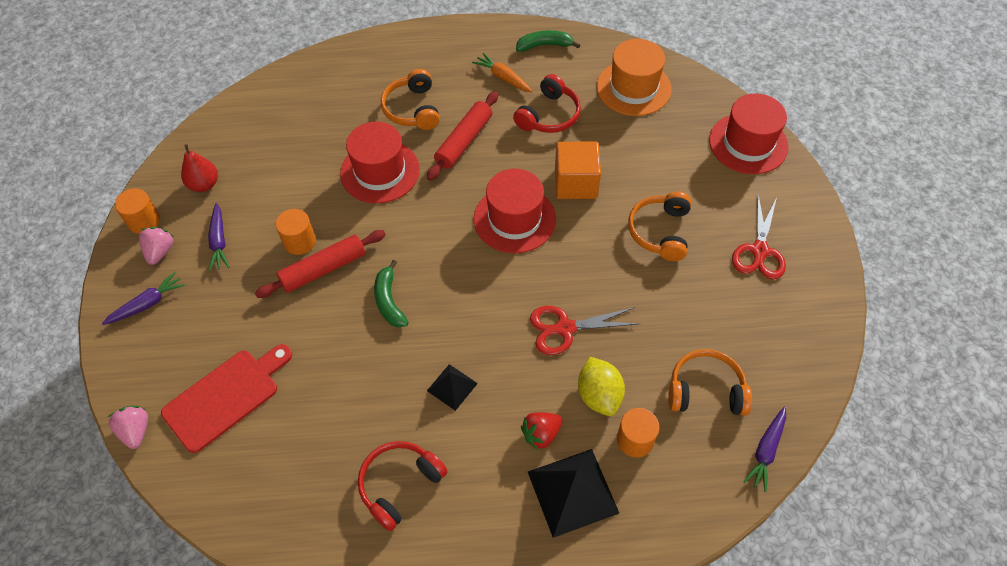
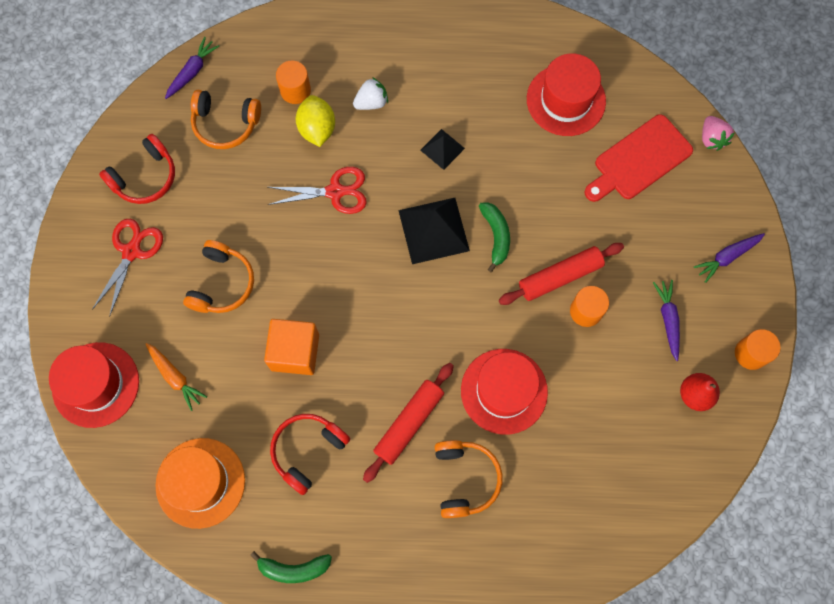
camera: 175 degrees left, 15 degrees up
pink strawberry [139,227,174,265] -> none
red headphones [358,441,448,531] -> red headphones moved to [99,134,175,204]
orange carrot [472,53,533,92] -> orange carrot moved to [146,343,207,411]
red hat [474,168,556,253] -> red hat moved to [527,53,606,136]
red strawberry [521,412,563,451] -> white strawberry [353,77,388,110]
black pyramid [528,449,619,538] -> black pyramid moved to [398,198,470,264]

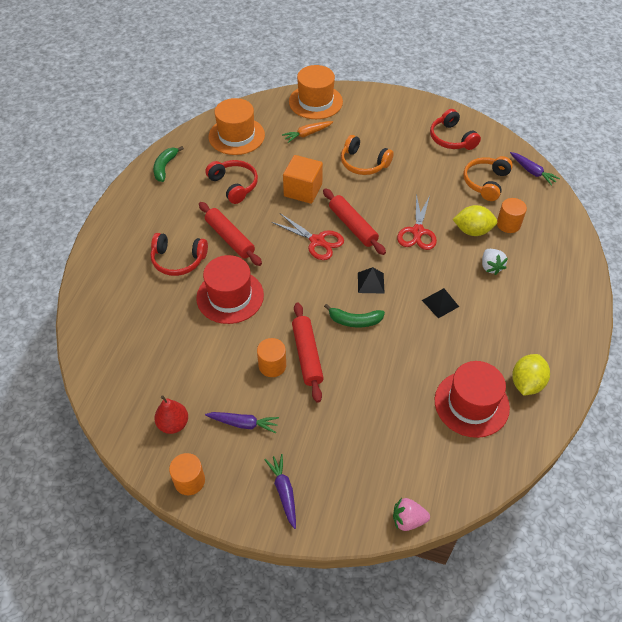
camera: 105 degrees right, 20 degrees down
red hat [49,342,139,428] -> orange hat [289,65,343,119]
red scissors [92,219,163,317] -> red scissors moved to [271,213,344,260]
black pyramid [398,198,470,264] -> black pyramid [358,267,385,294], size x0.55
orange headphones [435,440,503,518] -> red headphones [151,233,208,276]
red cutting board [585,115,693,202] -> none
none -> red rolling pin [323,188,386,255]
none -> yellow lemon [512,354,550,396]

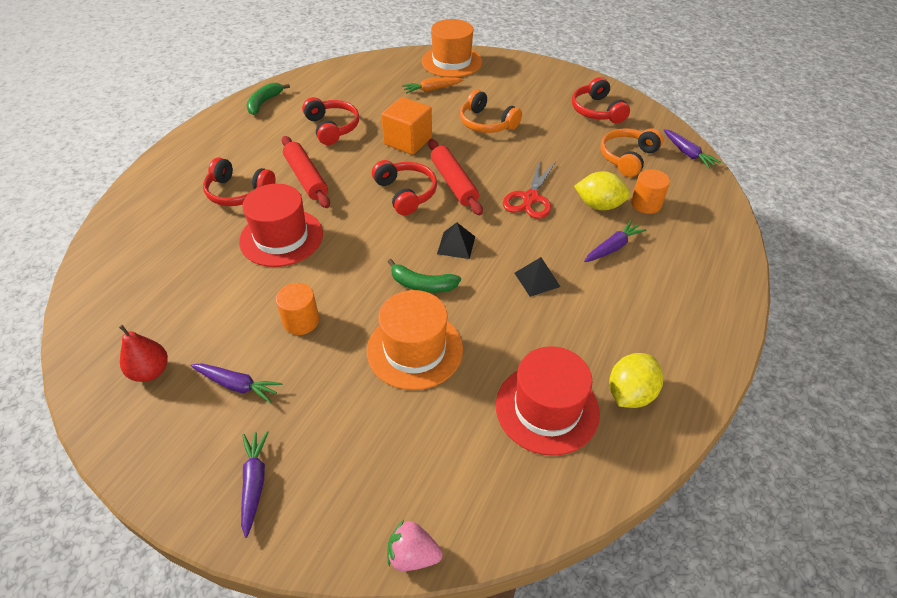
camera: 10 degrees right, 5 degrees down
orange cylinder [169,453,205,495] -> none
orange hat [209,98,265,155] -> orange hat moved to [367,290,463,390]
red scissors [271,213,344,260] -> red headphones [372,160,437,215]
red rolling pin [292,302,324,403] -> none
white strawberry [482,249,508,275] -> purple carrot [584,220,646,262]

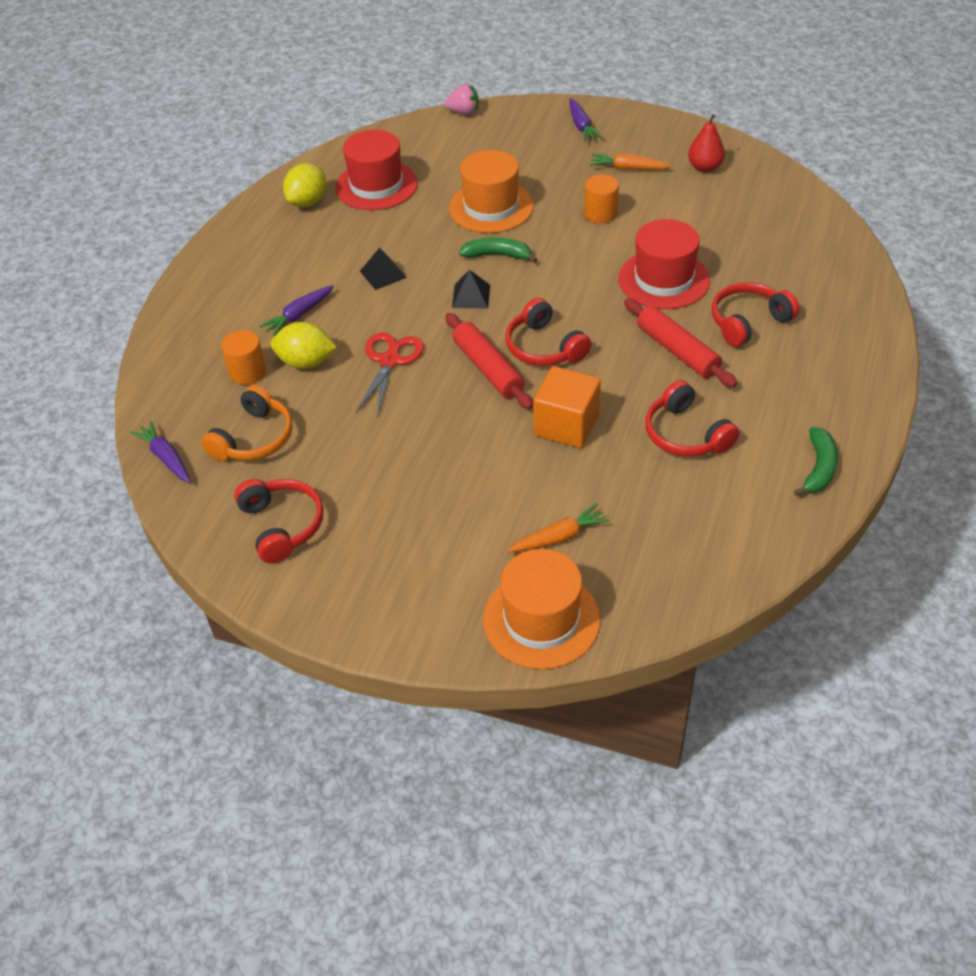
camera: 175 degrees right, 0 degrees up
purple carrot [191,363,282,403] -> orange carrot [590,154,671,170]
red headphones [203,157,276,206] -> red headphones turned 45 degrees counterclockwise [712,282,799,347]
orange headphones [460,90,522,133] -> none

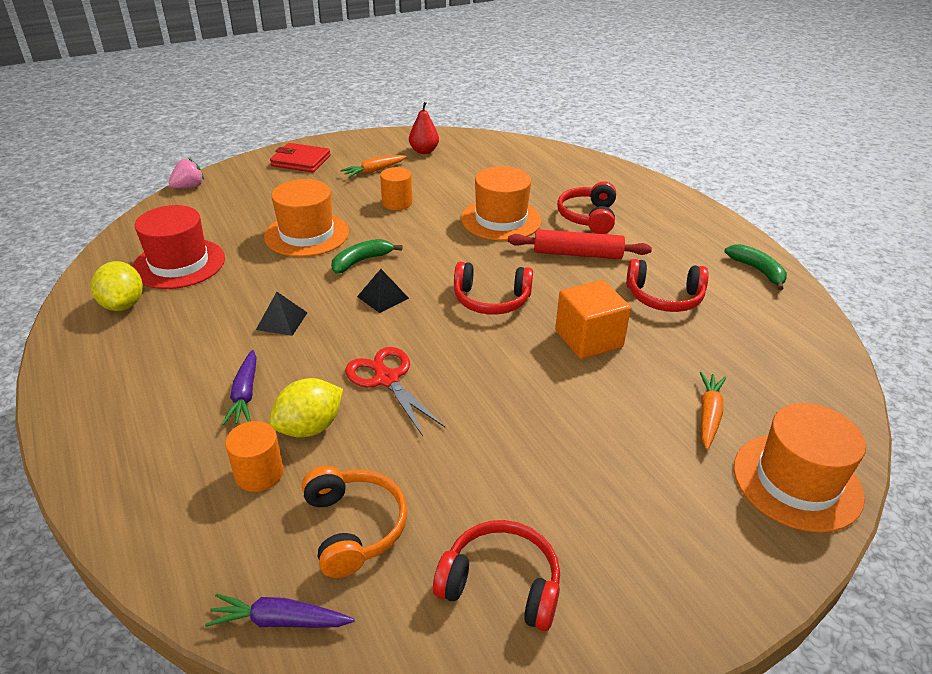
camera: 50 degrees left, 10 degrees down
red rolling pin [445,313,533,410] -> none
purple carrot [569,98,603,141] -> red wallet [270,143,331,172]
red hat [618,219,710,309] -> orange hat [461,166,542,241]

